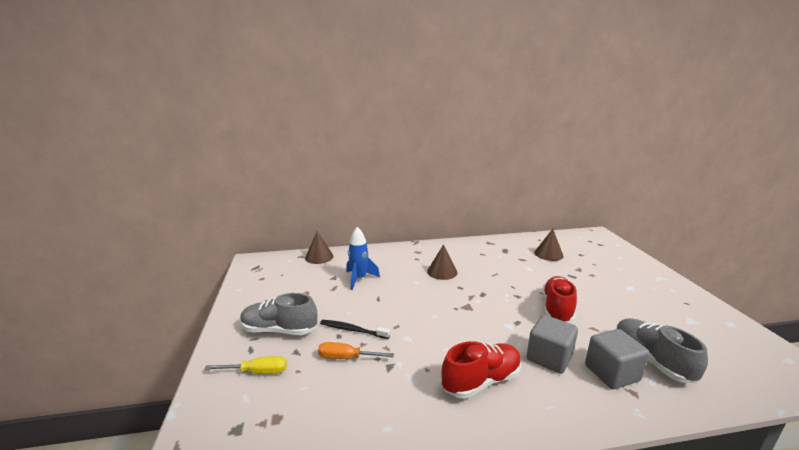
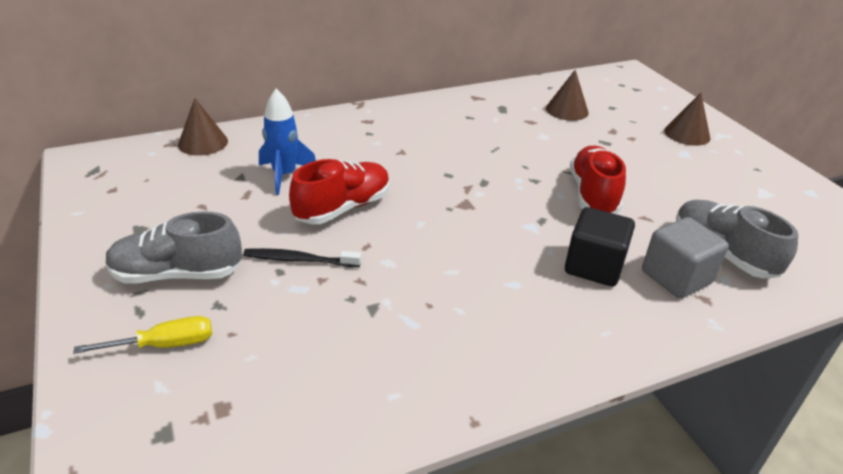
camera: 15 degrees left, 15 degrees up
orange screwdriver [318,342,394,359] -> none
brown cone [427,244,457,280] -> brown cone moved to [664,93,710,146]
red shoe [442,341,521,399] -> red shoe moved to [289,159,390,224]
grey cube [527,315,578,374] -> black cube [565,207,635,286]

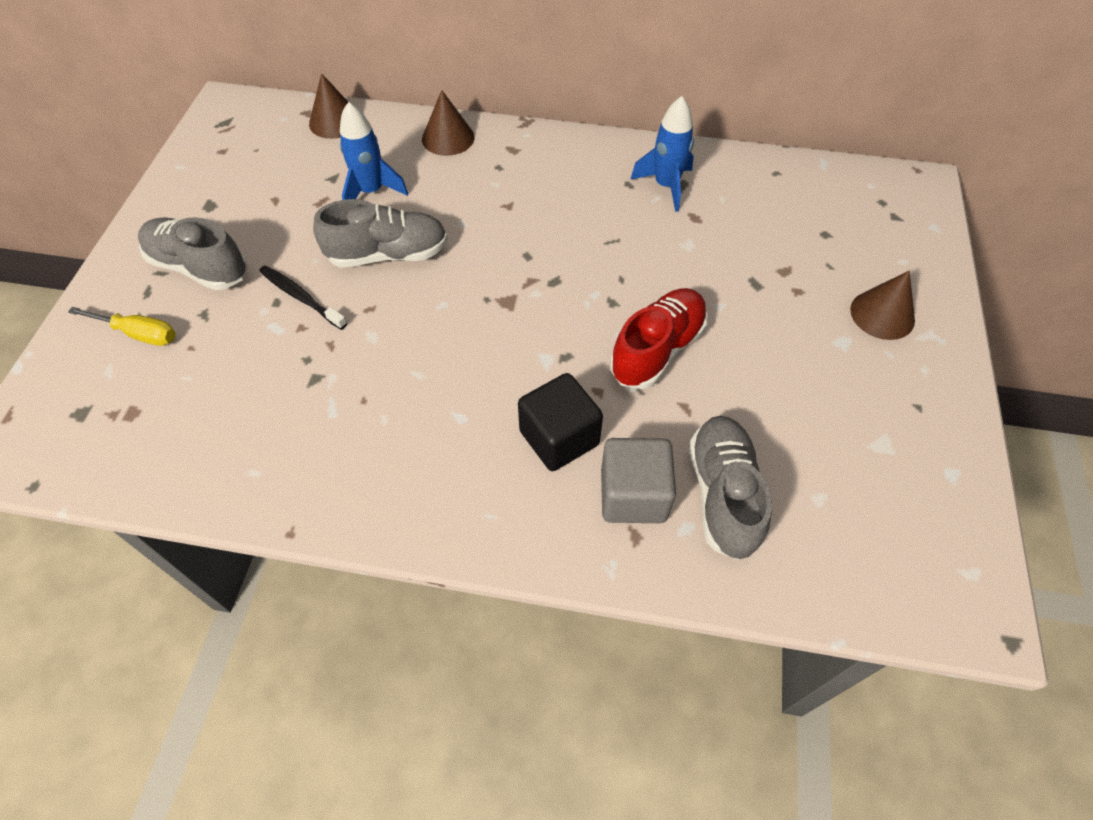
camera: 35 degrees right, 20 degrees up
red shoe [289,159,390,224] -> grey shoe [313,199,448,268]
brown cone [546,70,589,121] -> brown cone moved to [422,90,475,156]
none -> blue rocket [630,96,694,212]

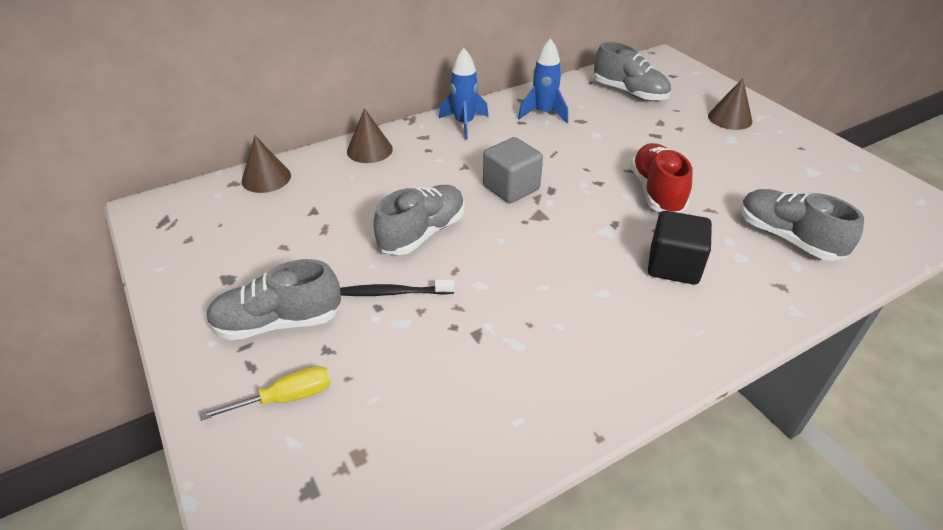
camera: 40 degrees left, 15 degrees down
blue rocket [340,102,408,200] -> blue rocket moved to [439,48,489,140]
grey cube [601,438,676,523] -> grey cube moved to [483,137,543,203]
none -> grey shoe [594,42,671,101]

